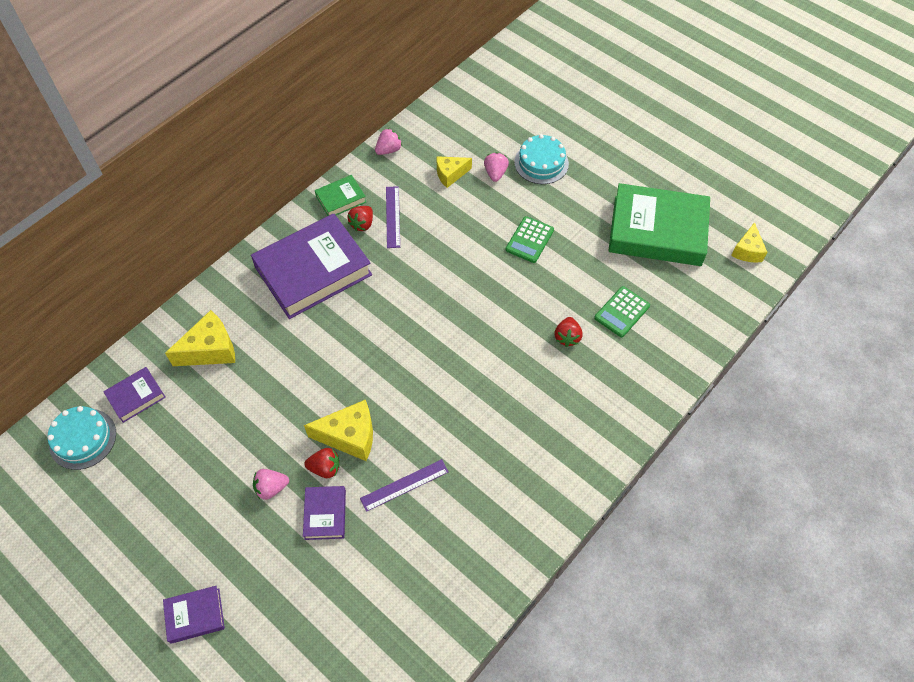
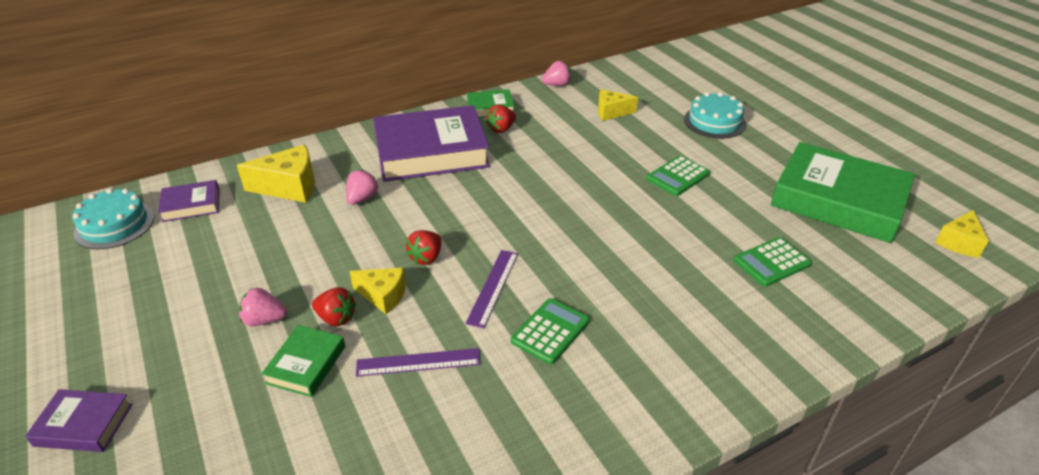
camera: 20 degrees right, 20 degrees down
purple book [303,486,346,540] -> green book [261,325,345,397]
yellow cheese [304,399,373,461] -> yellow cheese [350,268,406,314], size x0.65
purple ruler [386,186,400,248] -> purple ruler moved to [465,250,518,328]
pink strawberry [484,152,509,182] -> pink strawberry moved to [346,170,379,205]
red strawberry [555,317,583,347] -> red strawberry moved to [406,230,442,265]
none -> green calculator [511,298,589,364]

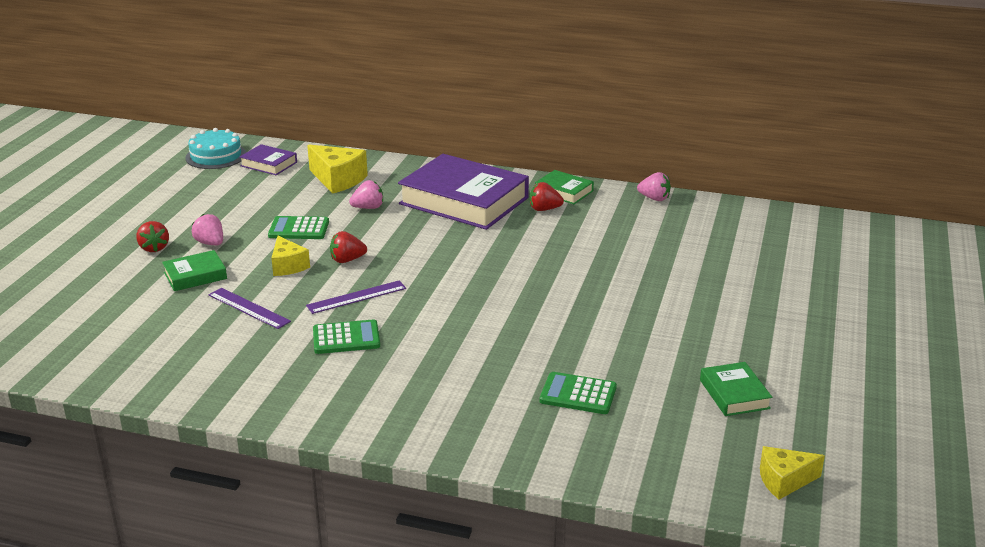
camera: 45 degrees right, 10 degrees down
purple book [25,389,133,452] -> none
red strawberry [312,287,356,326] -> red strawberry moved to [136,221,169,252]
yellow cheese [598,89,638,121] -> none
green calculator [646,156,710,196] -> green calculator moved to [268,216,329,239]
turquoise cake [684,92,746,139] -> none
green book [771,142,915,243] -> green book [700,362,772,416], size x0.46

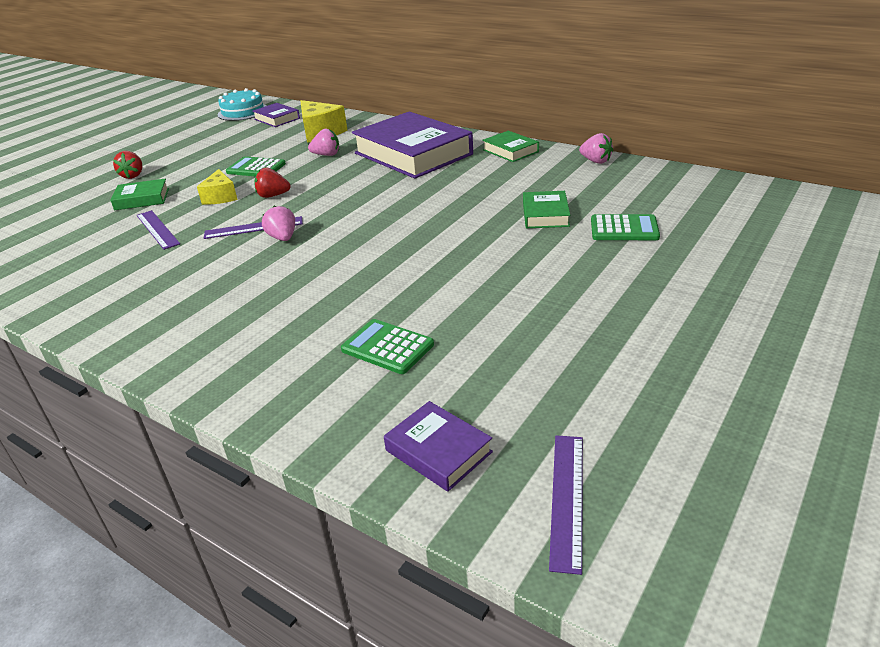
camera: 20 degrees right, 5 degrees up
pink strawberry [192,214,223,245] -> pink strawberry moved to [262,205,295,241]
green calculator [313,320,380,354] -> green calculator moved to [591,214,660,240]
red strawberry [530,182,564,211] -> none
green book [700,362,772,416] -> green book moved to [523,191,570,228]
yellow cheese [760,446,825,500] -> purple ruler [549,435,583,575]
none -> purple book [384,401,493,492]

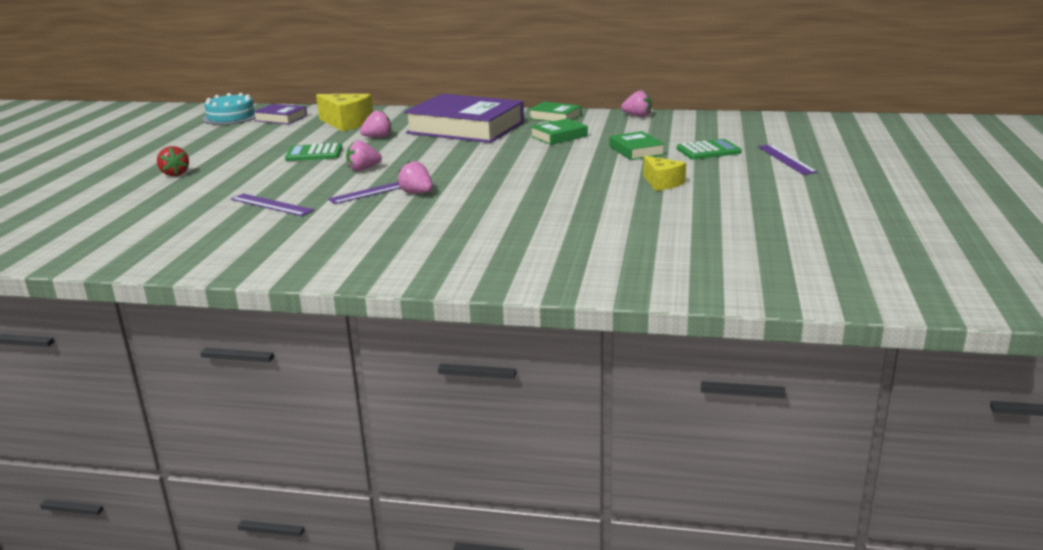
camera: 25 degrees left, 10 degrees down
green book [110,178,169,210] -> green book moved to [530,118,588,145]
yellow cheese [197,169,238,205] -> yellow cheese moved to [643,156,686,191]
red strawberry [255,167,290,198] -> pink strawberry [346,140,382,171]
green calculator [341,319,434,374] -> none
purple book [384,401,493,492] -> none
purple ruler [549,435,583,575] -> purple ruler moved to [758,145,818,175]

